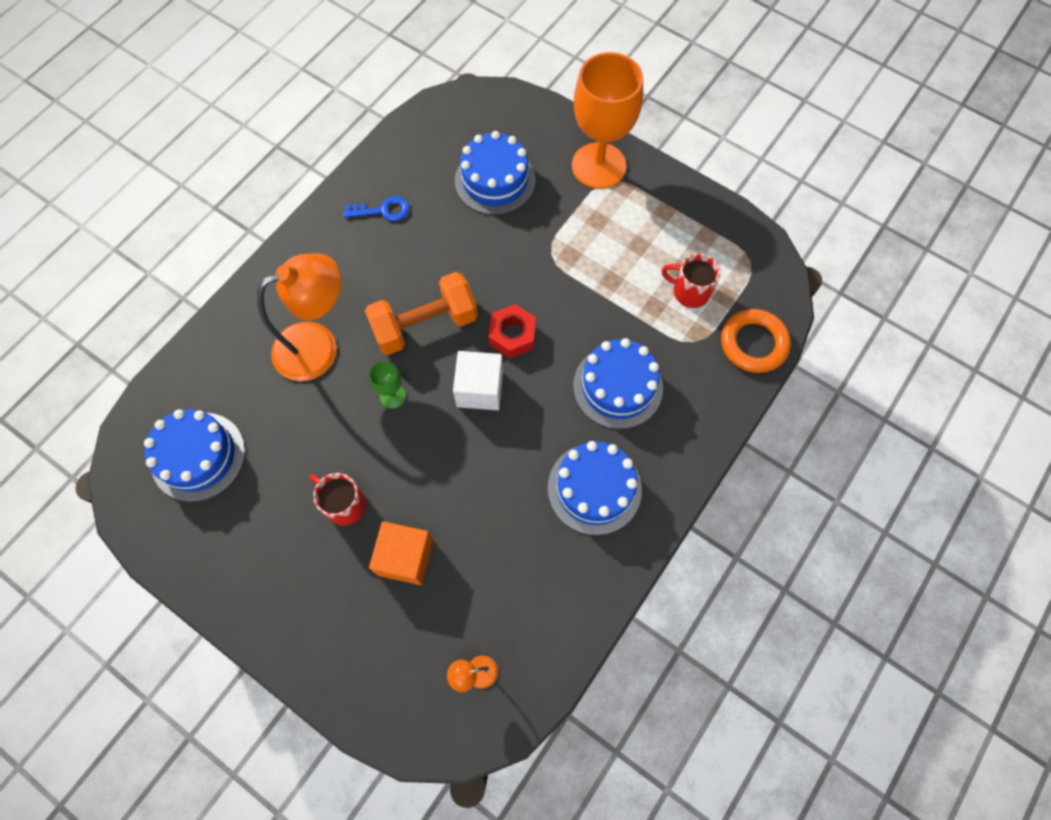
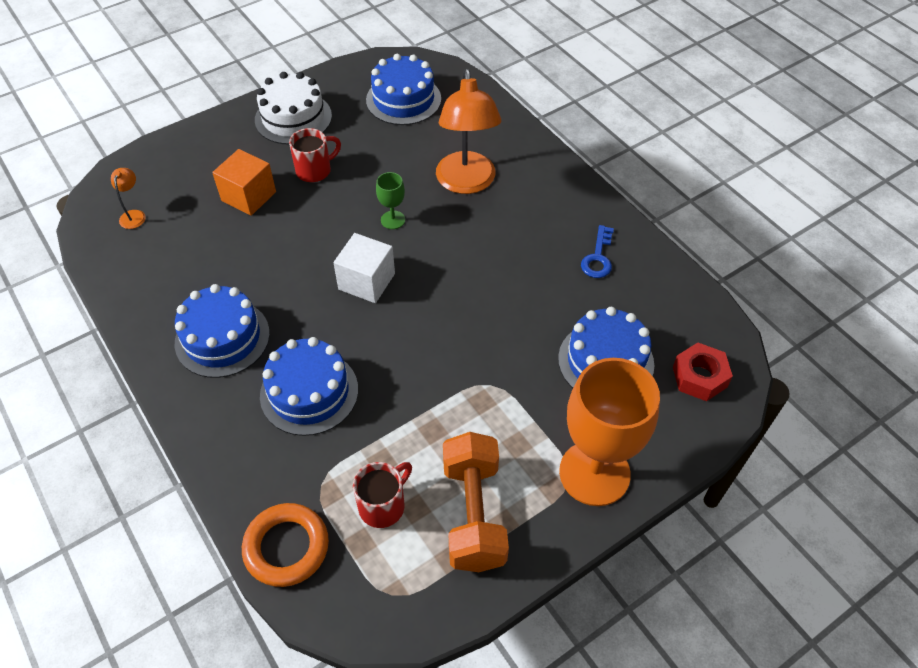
camera: 110 degrees right, 15 degrees down
orange dumbbell [365,272,478,355] -> orange dumbbell moved to [443,432,509,572]
red nut [489,304,536,359] -> red nut moved to [673,343,733,401]
none -> white cake [255,72,332,144]

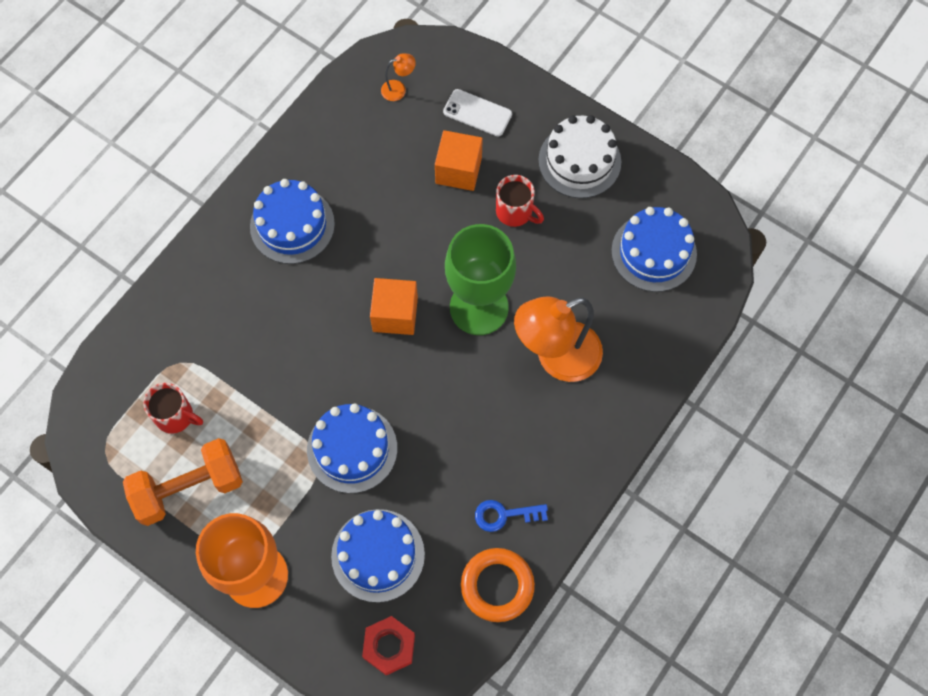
camera: 70 degrees right, 15 degrees up
orange ring [242,503,329,587] -> orange ring moved to [461,548,535,622]
blue cake [260,337,358,436] -> blue cake moved to [307,404,397,493]
white cube [333,233,395,303] -> orange cube [370,278,418,335]
green goblet [376,172,405,229] -> green goblet [445,224,516,335], size x2.34
none -> white phone [443,89,512,136]

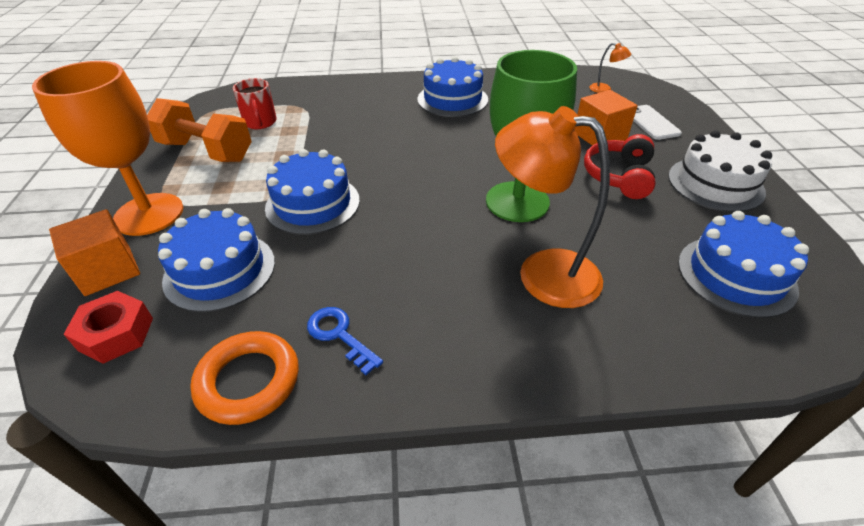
camera: 50 degrees right, 25 degrees down
orange cube [370,278,418,335] -> orange cube moved to [49,209,140,296]
red mug [496,175,544,227] -> red headphones [584,134,655,199]

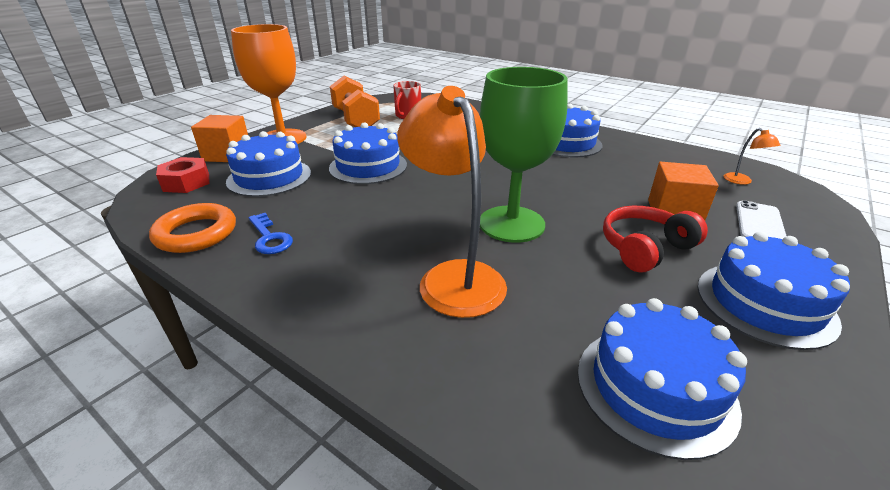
camera: 40 degrees right, 10 degrees down
blue key [307,307,383,375] -> blue key turned 150 degrees clockwise [249,213,293,254]
white cake [668,130,772,212] -> blue cake [697,232,850,350]

